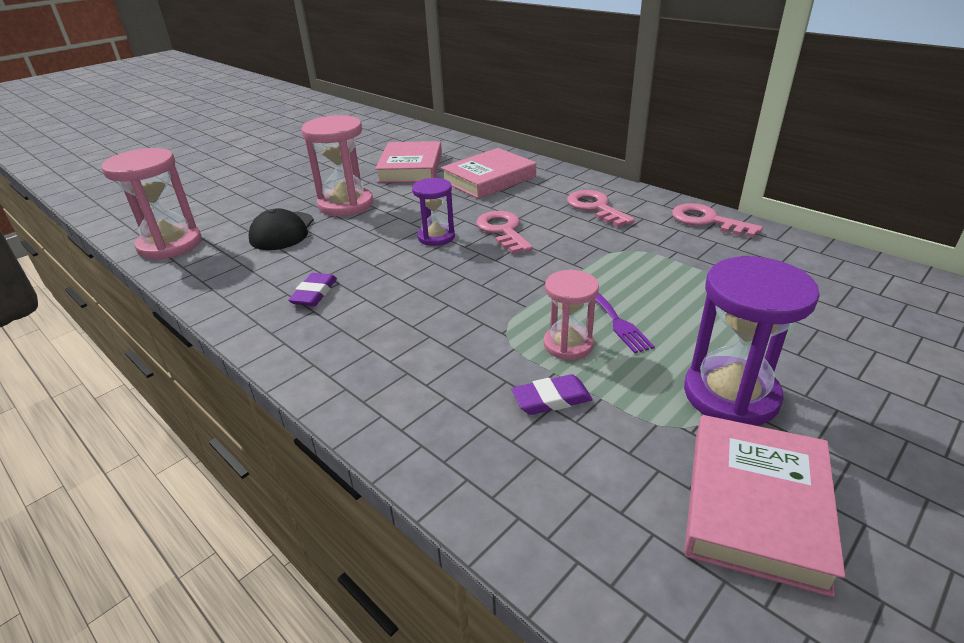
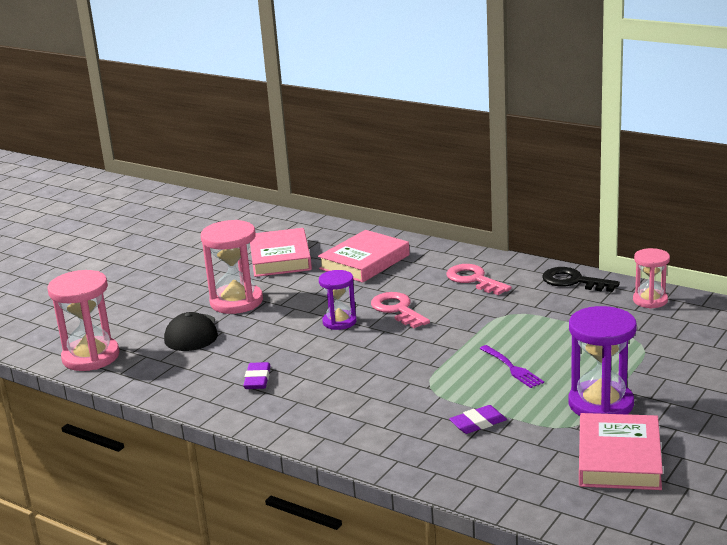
camera: 10 degrees left, 10 degrees down
pink hourglass [543,270,599,360] -> pink hourglass moved to [633,248,670,308]
pink key [672,203,763,238] -> black key [542,267,620,292]

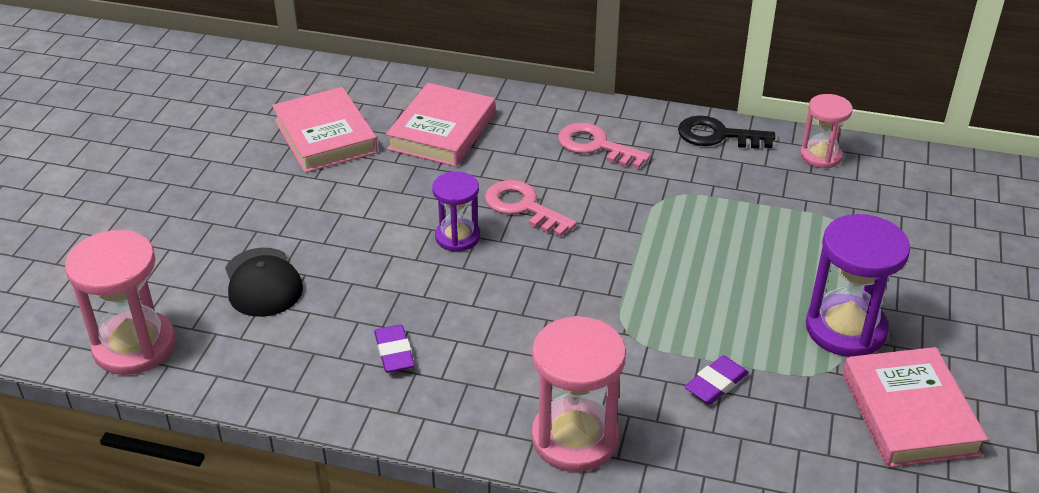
camera: 20 degrees left, 15 degrees up
pink hourglass [201,220,263,314] -> pink hourglass moved to [531,316,626,472]
purple fork [480,345,544,388] -> none

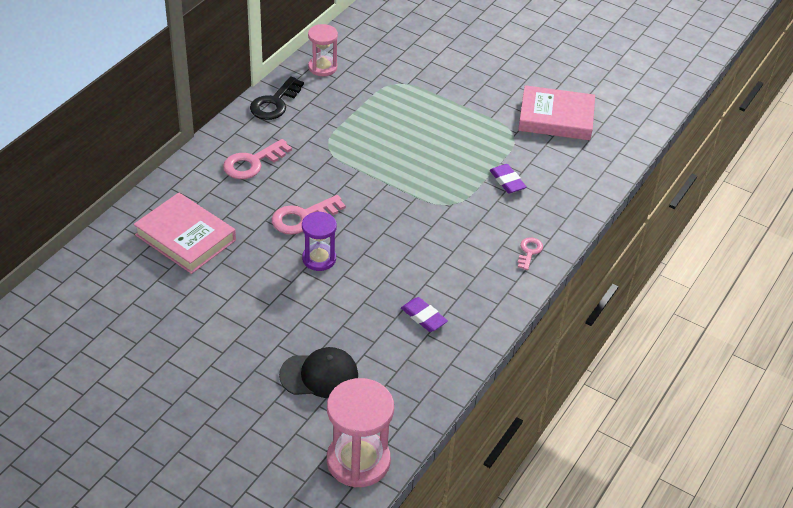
camera: 75 degrees left, 5 degrees up
pink book [272,87,378,173] -> none
purple eraser [374,324,415,373] -> purple eraser turned 45 degrees clockwise [401,297,448,332]
pink hourglass [531,316,626,472] -> pink key [518,237,543,270]
purple hourglass [806,214,910,357] -> none

